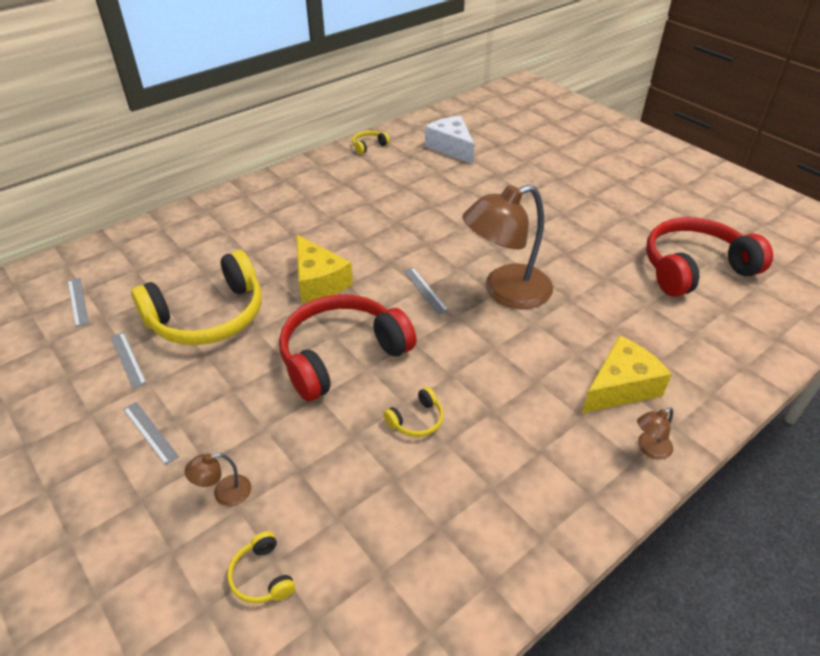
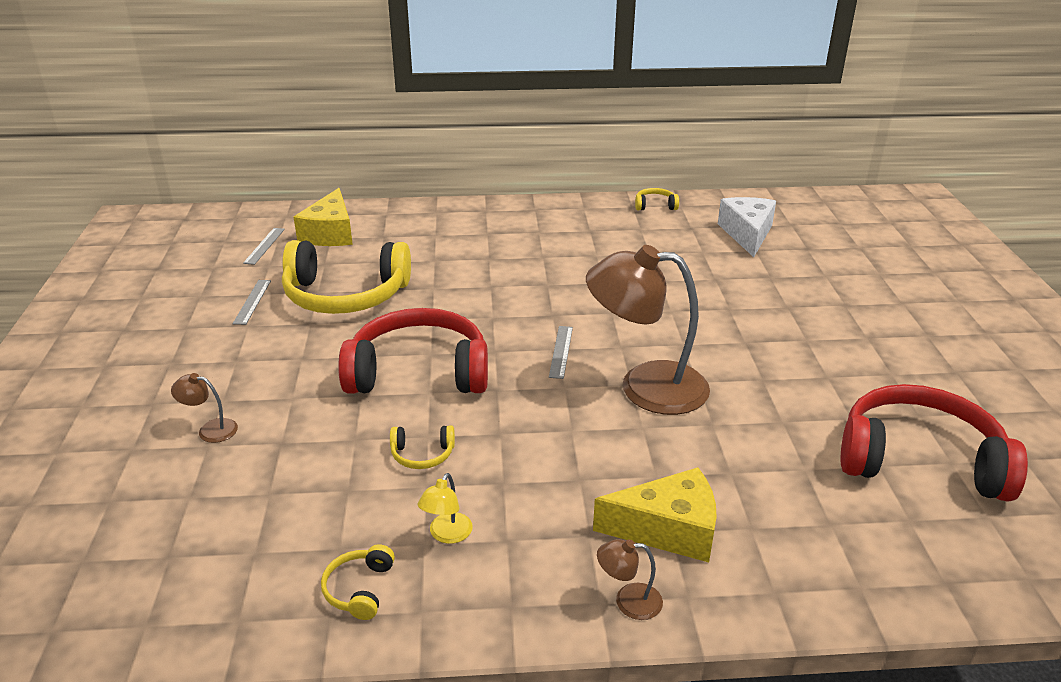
camera: 35 degrees right, 10 degrees down
grey ruler [123,402,179,465] -> none
yellow headphones [227,531,295,604] -> yellow headphones moved to [321,544,395,620]
yellow cheese [296,234,353,303] -> yellow cheese moved to [294,188,353,246]
none -> yellow lamp [418,473,473,544]

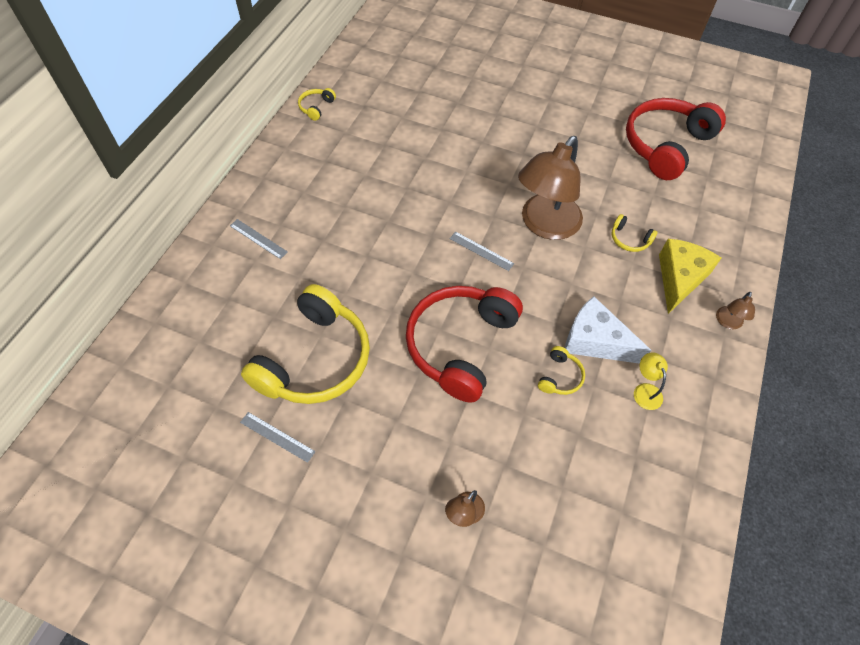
camera: 65 degrees left, 25 degrees up
grey ruler [243,228,285,265] -> grey ruler moved to [230,219,288,259]
yellow cheese [294,188,353,246] -> none
yellow headphones [321,544,395,620] -> yellow headphones moved to [612,214,658,252]
yellow lamp [418,473,473,544] -> yellow lamp turned 150 degrees counterclockwise [634,352,668,410]
white cheese [718,197,776,257] -> white cheese moved to [565,296,651,364]

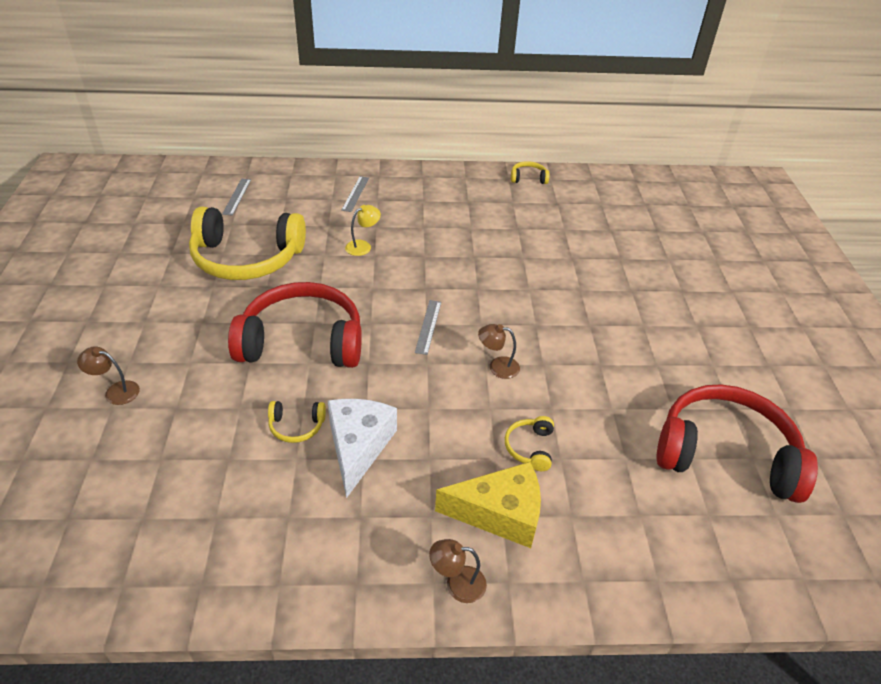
camera: 65 degrees right, 15 degrees down
grey ruler [240,412,316,463] -> grey ruler moved to [222,179,251,216]
brown lamp [518,136,583,240] -> brown lamp [478,324,520,379], size x0.41
yellow lamp [634,352,668,410] -> yellow lamp moved to [345,205,381,256]

